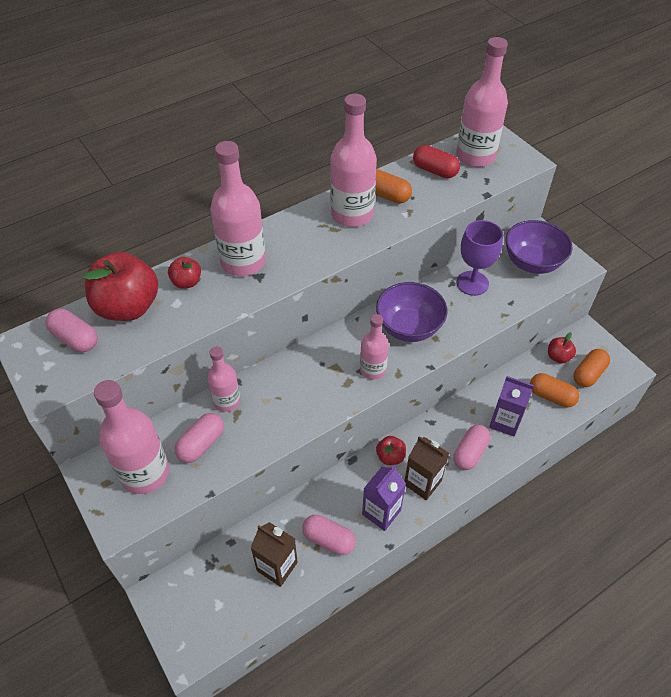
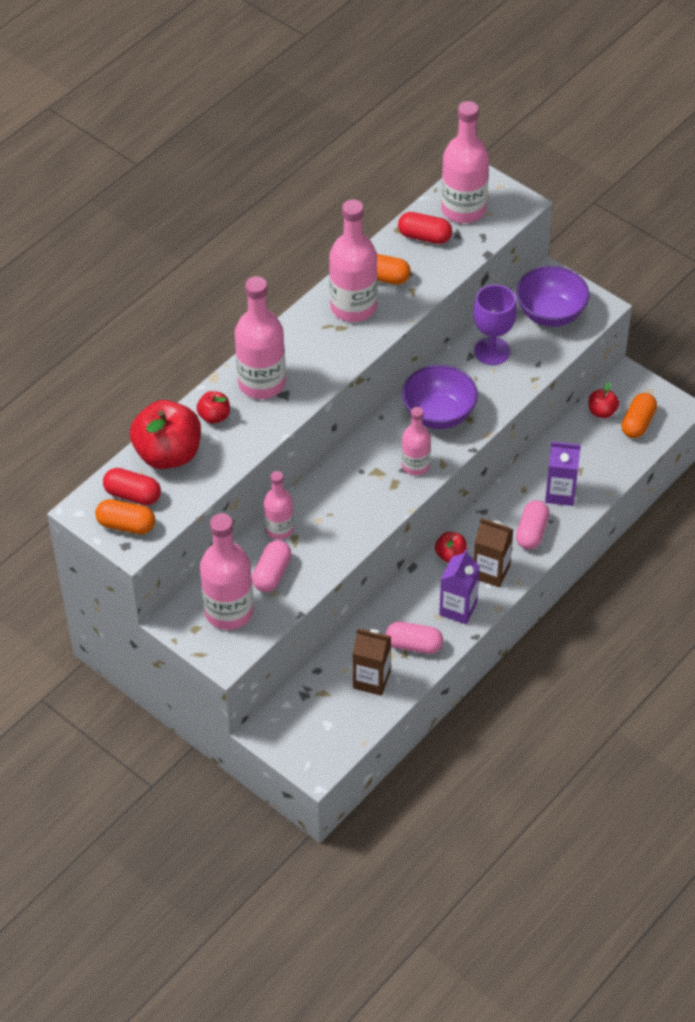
camera: 15 degrees left, 0 degrees up
pink capsule [45,309,98,352] -> red capsule [103,468,161,505]
orange capsule [530,373,579,407] -> orange capsule moved to [95,499,155,534]

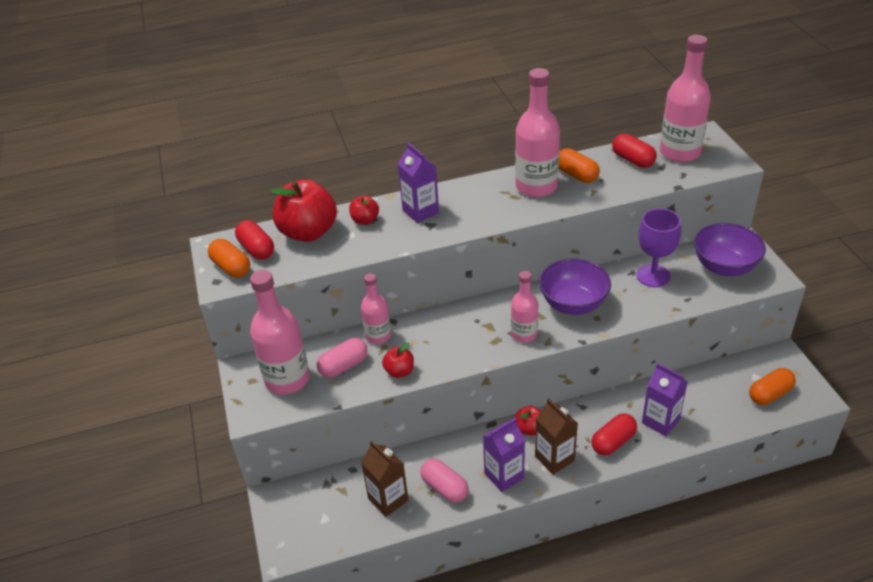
camera: 35 degrees right, 10 degrees down
pink bottle [234,276,286,399] -> purple carton [398,143,439,223]
pink capsule [516,500,549,549] -> red capsule [591,413,637,455]
red apple [589,382,619,418] -> red apple moved to [382,342,414,378]

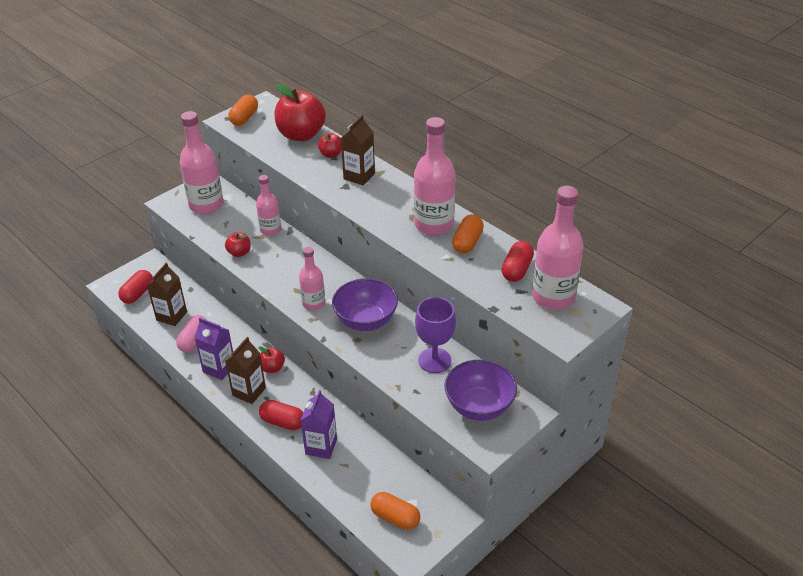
camera: 60 degrees right, 0 degrees up
red capsule [235,220,274,260] -> red capsule moved to [118,270,153,304]
pink capsule [317,338,368,378] -> none
purple carton [398,143,439,223] -> brown carton [341,115,375,185]

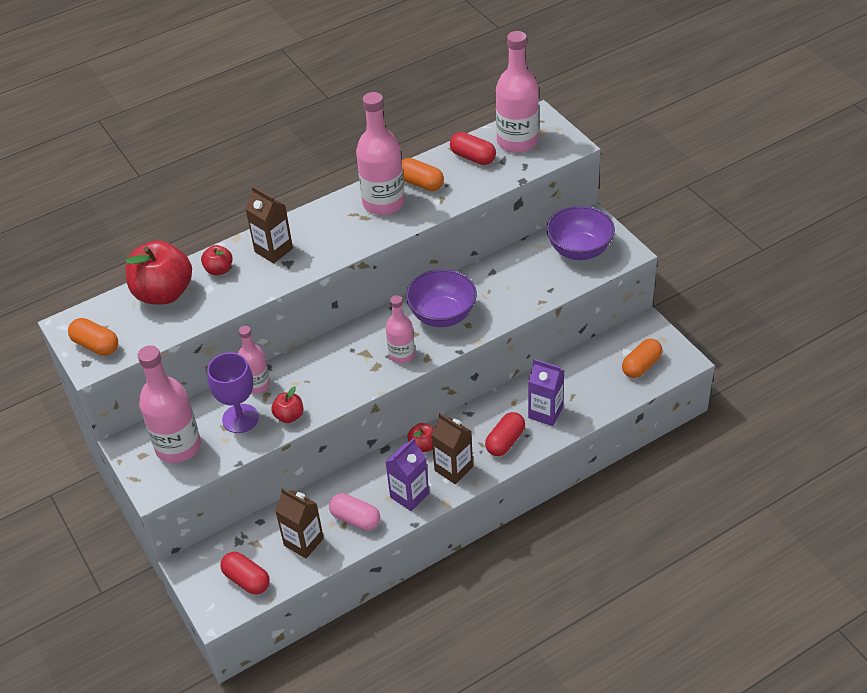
camera: 75 degrees left, 5 degrees up
purple goblet [415,297,456,373] -> purple goblet moved to [207,352,259,433]

